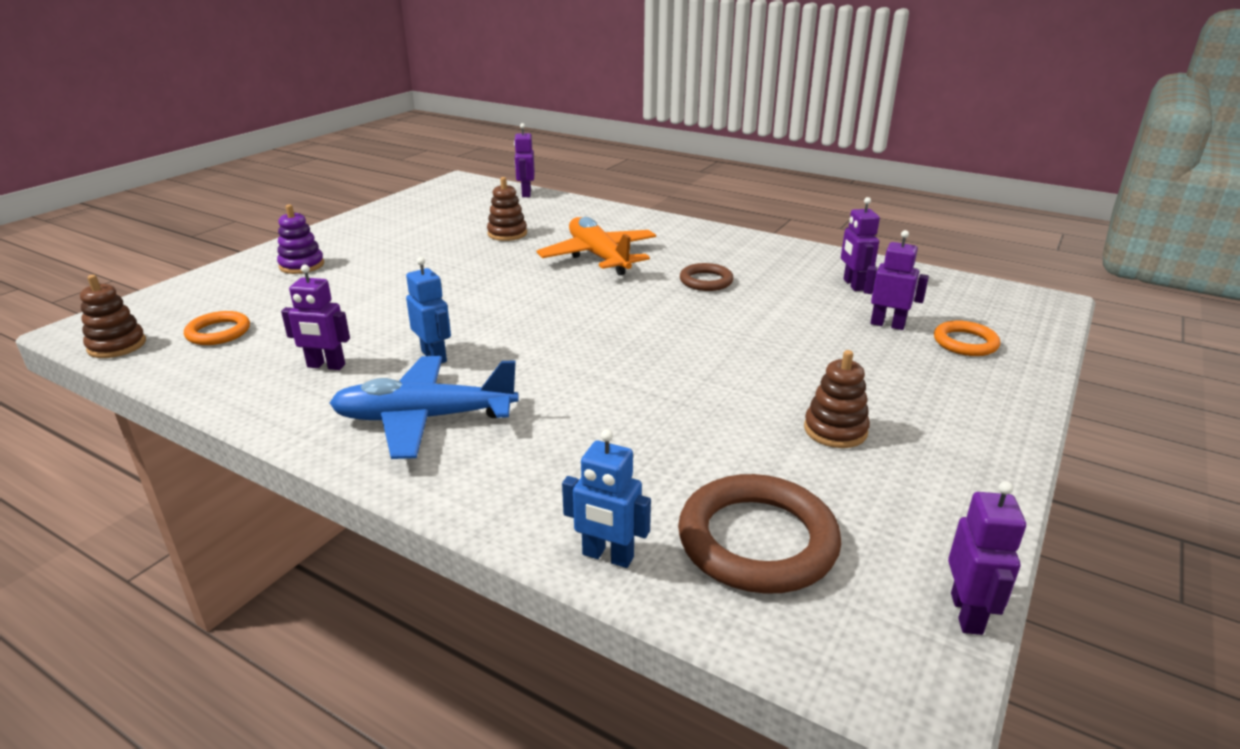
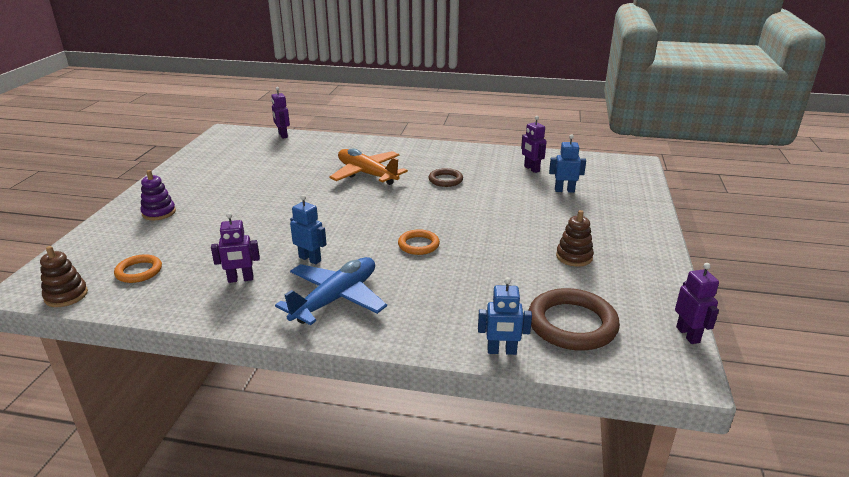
camera: 20 degrees left, 0 degrees up
blue plane [330,356,519,459] -> blue plane turned 150 degrees clockwise [275,257,387,325]
brown stacking toy [487,177,527,241] -> none
purple robot [864,230,929,330] -> blue robot [549,135,586,193]
orange ring [934,320,1000,356] -> orange ring moved to [398,229,440,255]

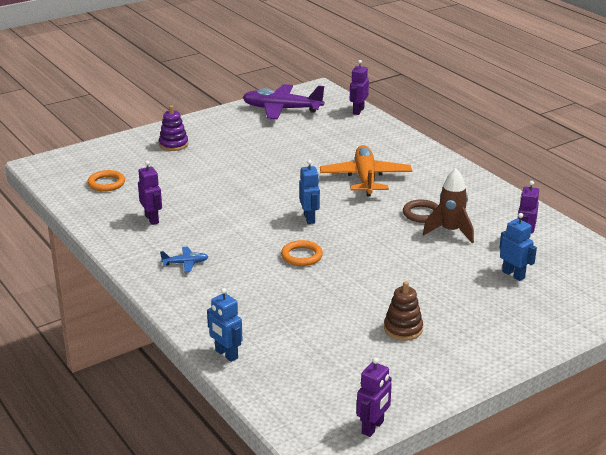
camera: 45 degrees right, 0 degrees up
brown stacking toy [40,246,88,307] -> none
purple robot [211,213,260,283] -> purple robot turned 150 degrees counterclockwise [138,161,162,225]
blue plane [275,257,387,325] -> blue plane [160,246,208,272], size x0.44
blue robot [290,195,326,265] -> blue robot moved to [299,160,320,224]
brown ring [528,288,620,351] -> none
none -> purple plane [242,84,324,119]
none -> brown rocket [423,169,474,243]

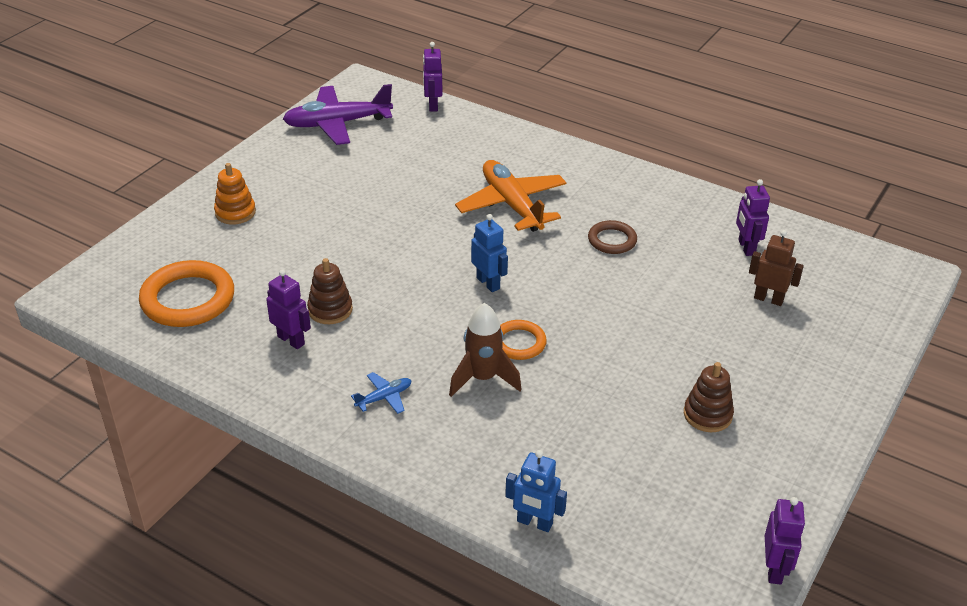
camera: 25 degrees left, 10 degrees up
orange ring [87,170,125,192] -> orange ring [139,260,234,327], size x1.78
purple stacking toy [159,105,188,151] -> orange stacking toy [214,163,256,224]
brown rocket [423,169,474,243] -> brown rocket moved to [449,303,522,397]
blue robot [500,213,537,281] -> brown robot [749,230,804,306]
none -> brown stacking toy [307,258,353,324]

